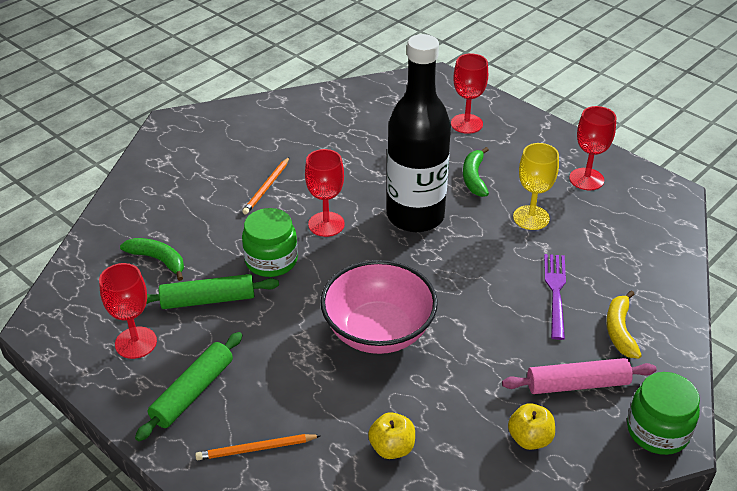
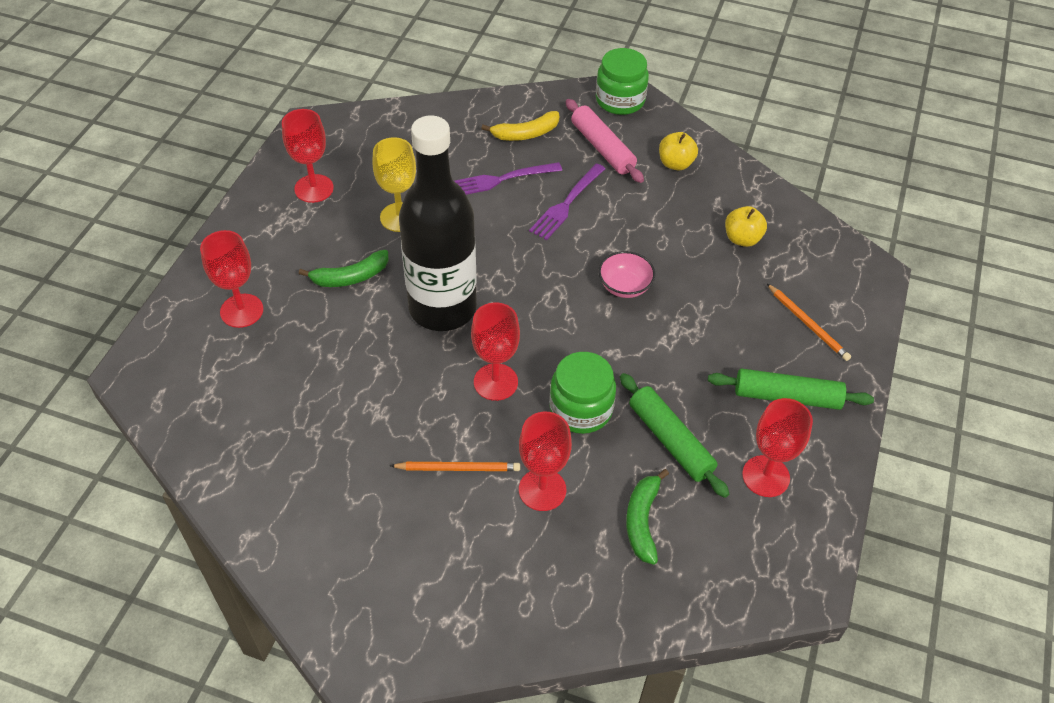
camera: 115 degrees left, 10 degrees up
pink bowl [321,260,438,354] -> pink bowl [598,251,655,298], size x0.49
none -> red goblet [519,412,572,511]
none -> purple fork [529,164,605,240]

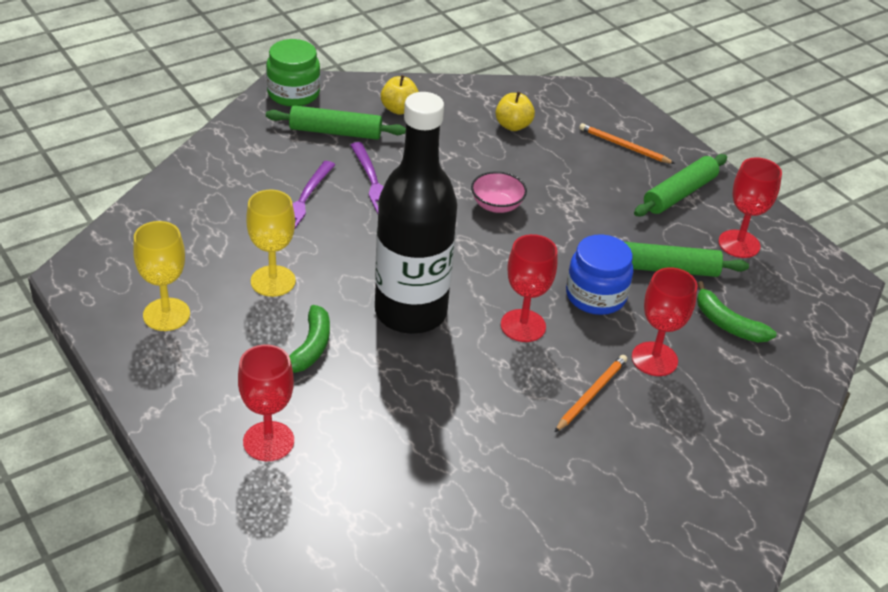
camera: 55 degrees left, 10 degrees down
red goblet [282,109,334,203] -> yellow goblet [133,221,190,331]
yellow banana [481,111,559,141] -> none
green jar [549,352,616,434] -> blue jar [566,234,633,315]
pink rolling pin [566,99,644,183] -> green rolling pin [266,105,406,140]
orange pencil [767,284,851,361] -> orange pencil turned 150 degrees counterclockwise [579,123,675,164]

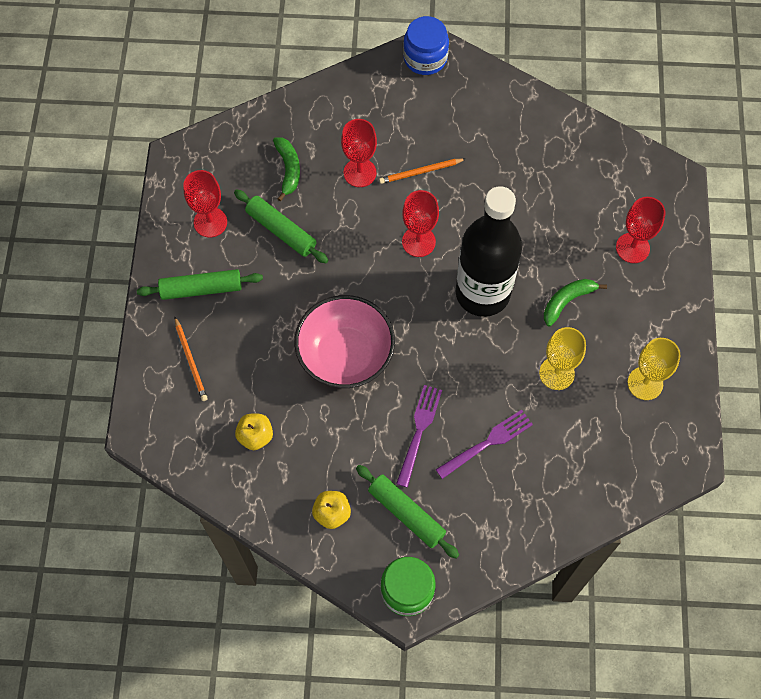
camera: 140 degrees left, 25 degrees up
pink bowl [471,171,527,213] -> pink bowl [294,295,395,388], size x2.06
blue jar [566,234,633,315] -> blue jar moved to [403,16,449,75]

